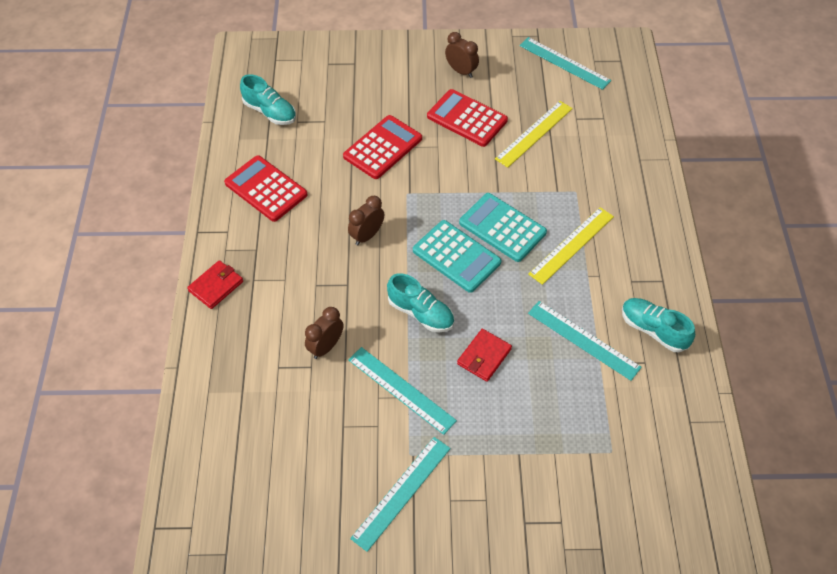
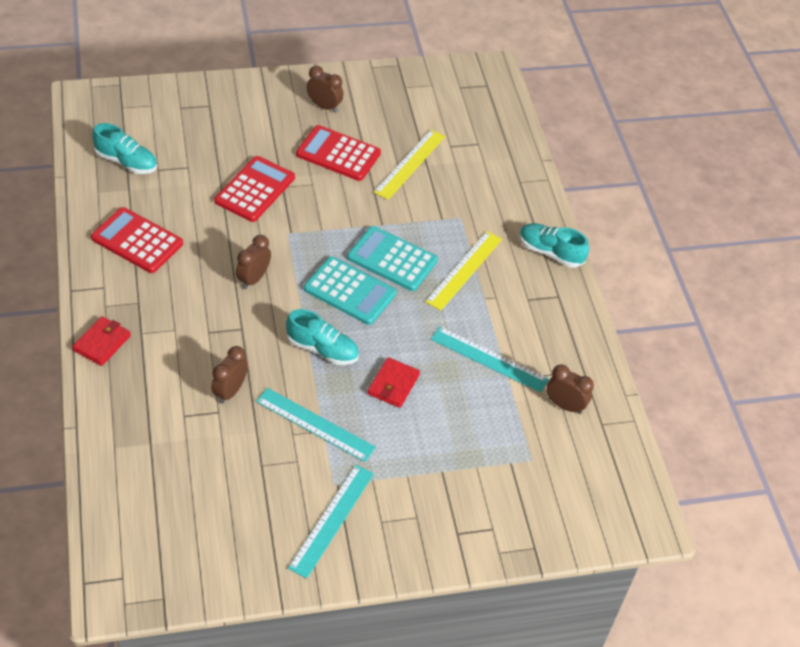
camera: 15 degrees left, 5 degrees down
turquoise ruler [519,37,611,90] -> none
turquoise shoe [622,298,695,352] -> turquoise shoe moved to [519,223,589,267]
none -> brown clock [547,364,594,414]

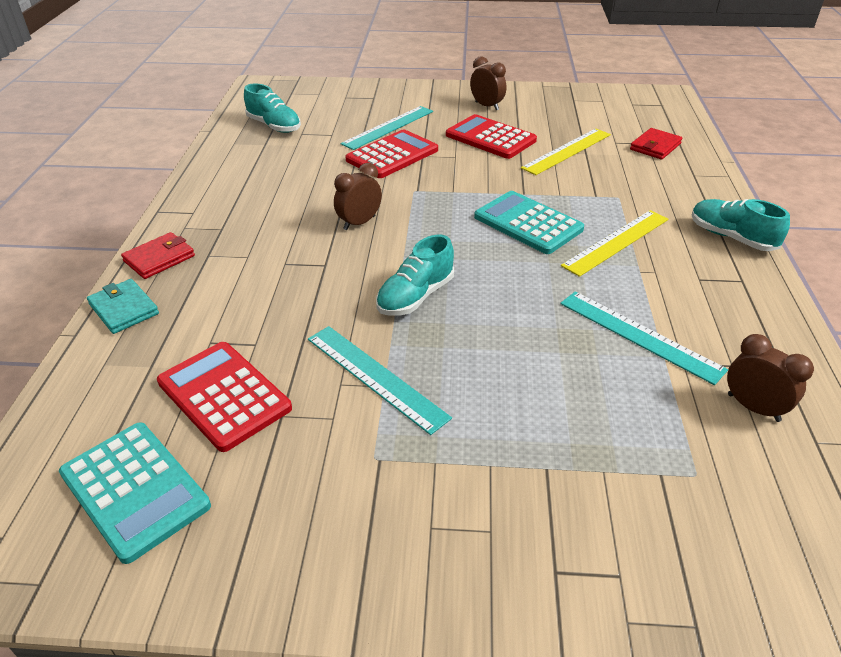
camera: 20 degrees right, 10 degrees down
red calculator [91,207,183,273] -> red calculator moved to [157,342,292,452]
brown clock [212,346,248,404] -> none
turquoise shoe [286,309,359,365] -> turquoise shoe turned 90 degrees clockwise [376,235,454,316]
turquoise ruler [288,465,374,578] -> turquoise ruler moved to [341,106,433,150]
turquoise calculator [304,256,397,325] -> turquoise calculator moved to [59,422,211,564]
red wallet [367,357,420,408] -> red wallet moved to [630,128,683,160]
none -> turquoise wallet [87,279,159,334]

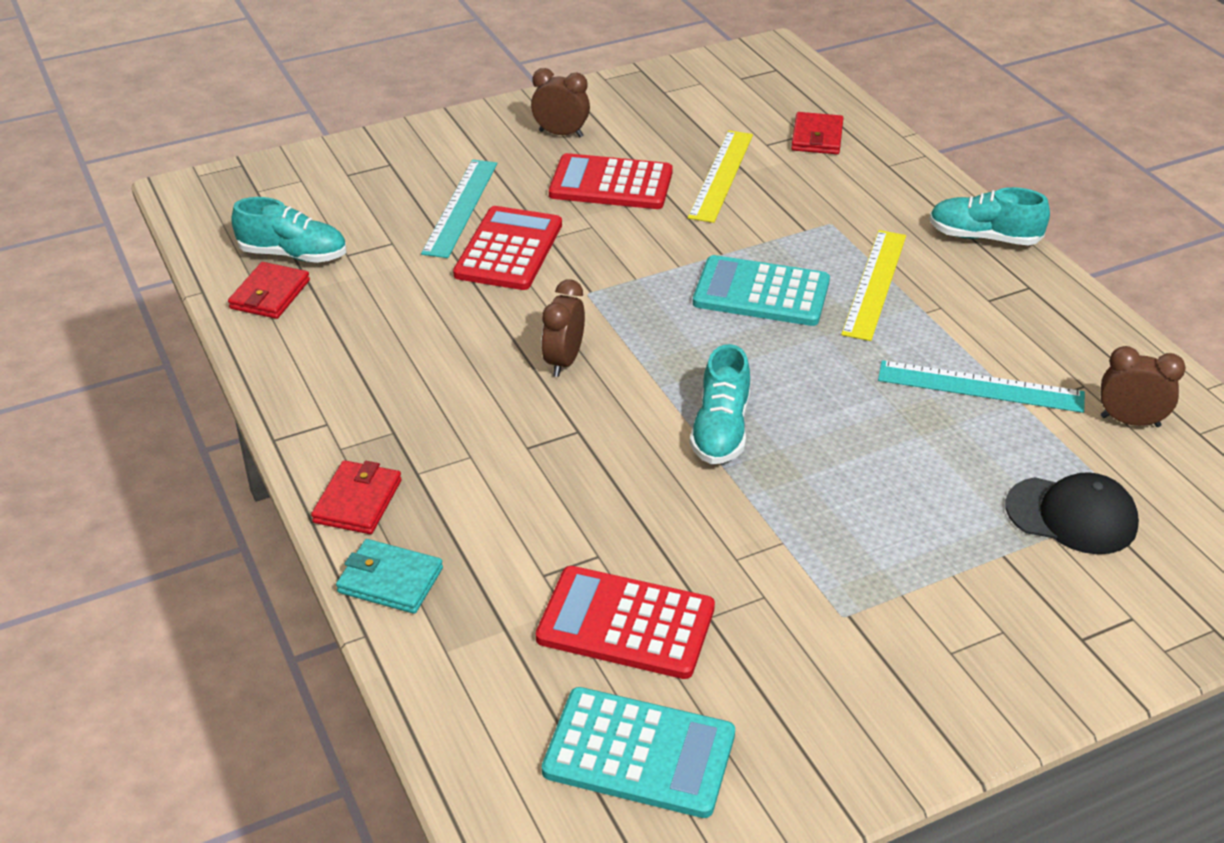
camera: 30 degrees left, 0 degrees up
turquoise ruler [308,326,452,435] -> none
none -> red wallet [228,262,310,319]
none -> black cap [1005,472,1139,554]

